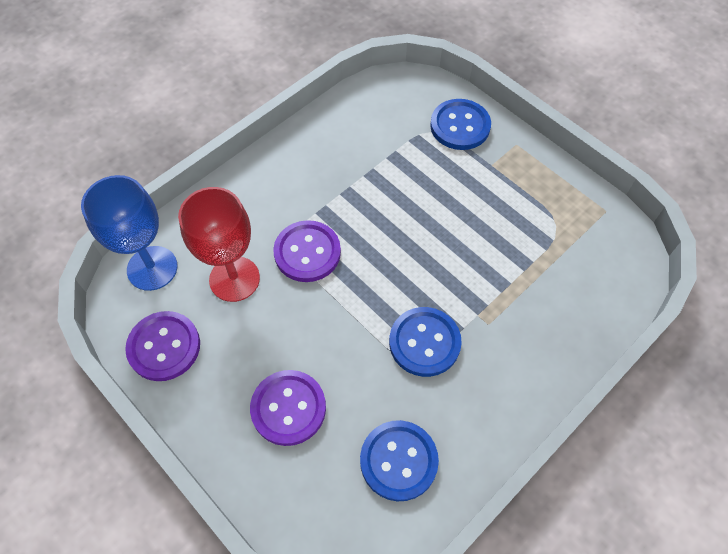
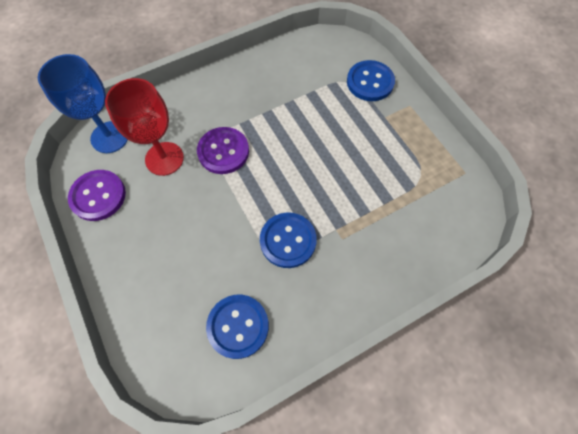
camera: 15 degrees right, 5 degrees up
purple button [250,370,326,446] -> none

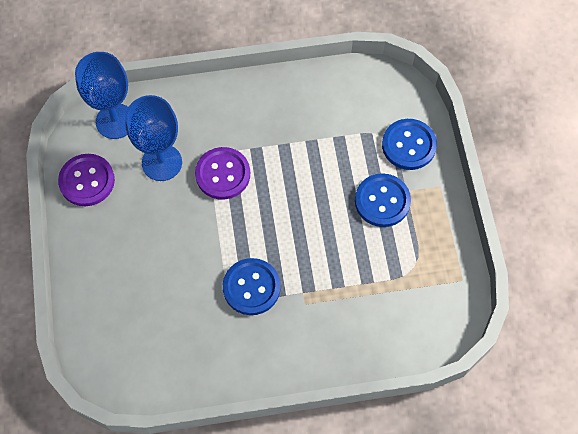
camera: 20 degrees right, 0 degrees up
red goblet [105,78,184,176] -> blue goblet [125,95,182,181]
blue button [206,295,269,359] -> blue button moved to [355,173,411,227]

